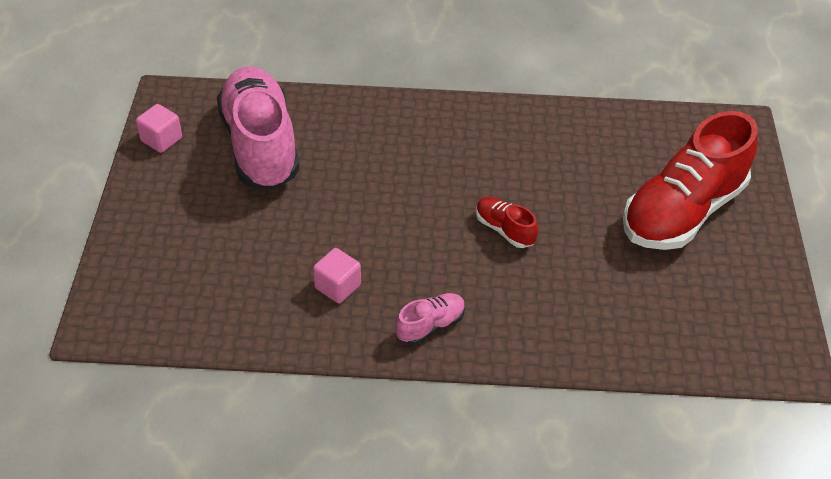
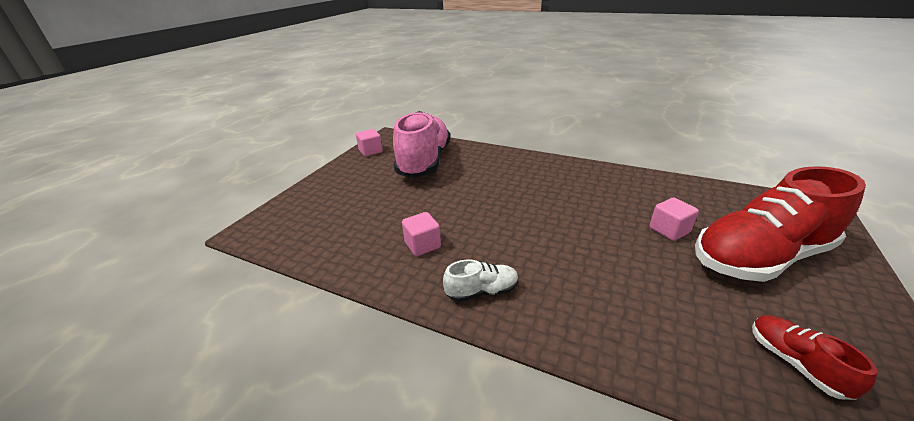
camera: 25 degrees right, 15 degrees down
pink shoe [396,293,465,345] -> white shoe [443,260,519,302]
red shoe [476,197,538,248] -> red shoe moved to [752,315,878,400]
none -> pink cube [650,197,699,241]

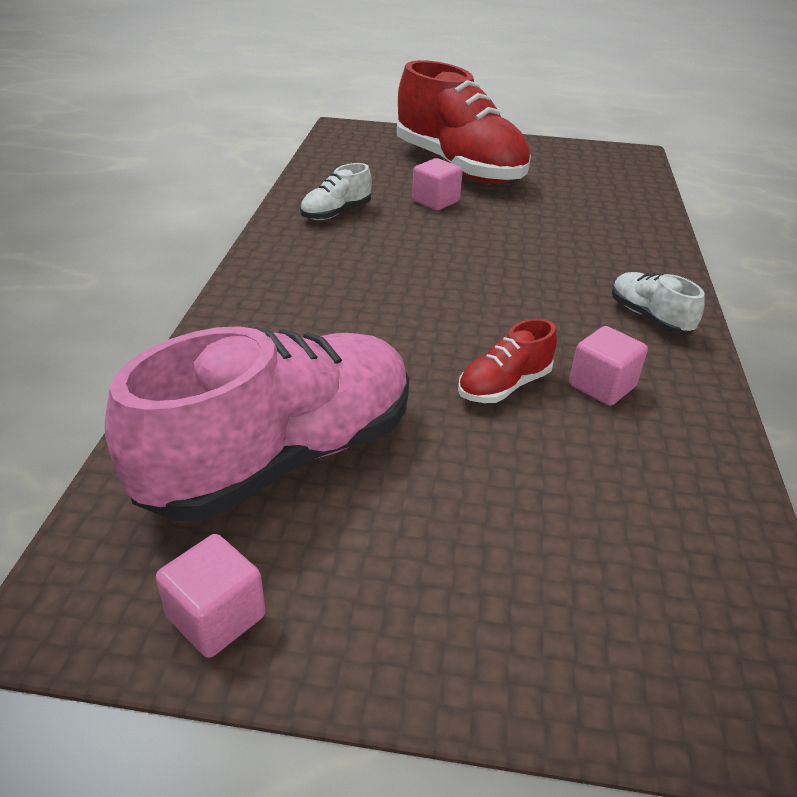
camera: 110 degrees left, 5 degrees up
pink shoe [393,111,451,178] -> pink shoe turned 150 degrees clockwise [105,326,409,521]
red shoe [752,315,878,400] -> red shoe moved to [458,318,557,403]
none -> white shoe [300,163,372,220]

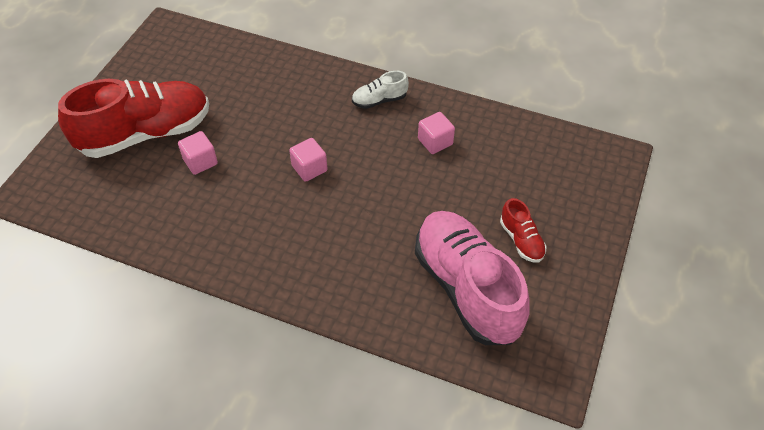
camera: 75 degrees left, 15 degrees up
pink cube [156,534,265,658] -> pink cube moved to [289,138,328,182]
white shoe [300,163,372,220] -> none
red shoe [458,318,557,403] -> red shoe moved to [500,198,546,262]

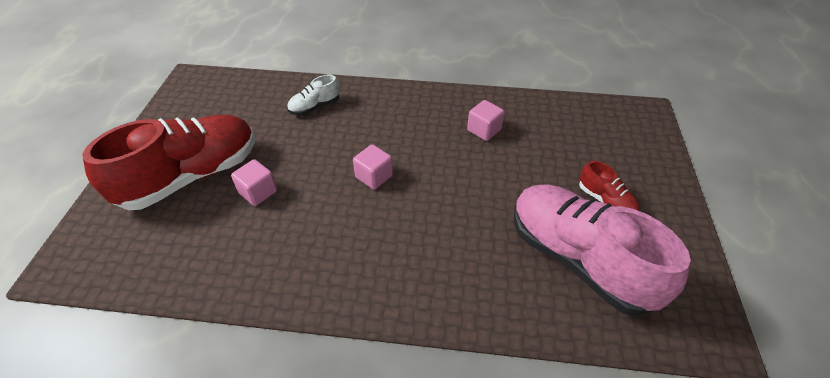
camera: 15 degrees left, 5 degrees down
white shoe [352,71,409,109] -> white shoe moved to [287,75,340,115]

